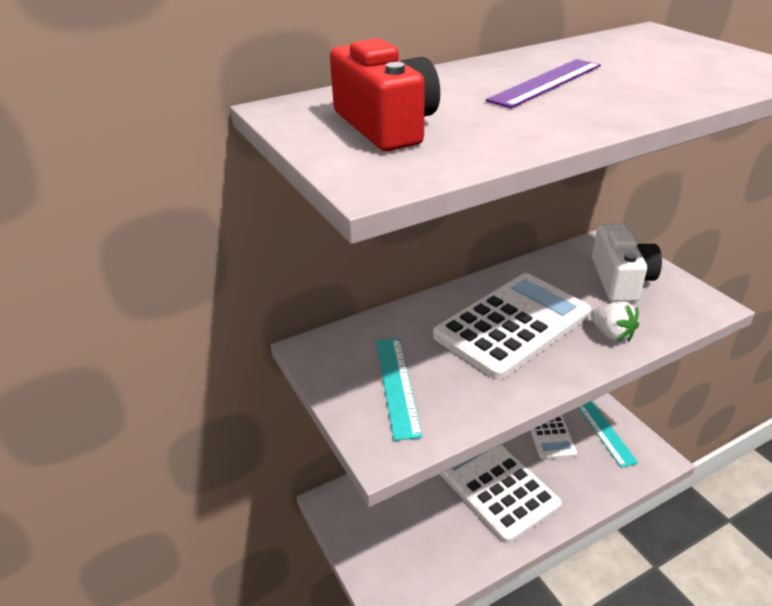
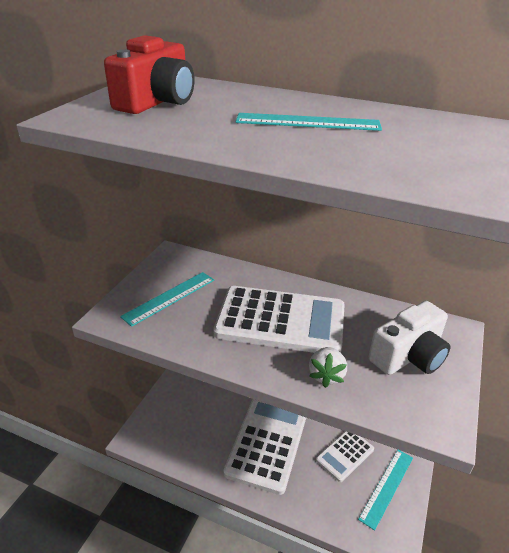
camera: 50 degrees right, 0 degrees up
purple ruler [486,59,601,108] -> turquoise ruler [235,113,382,131]

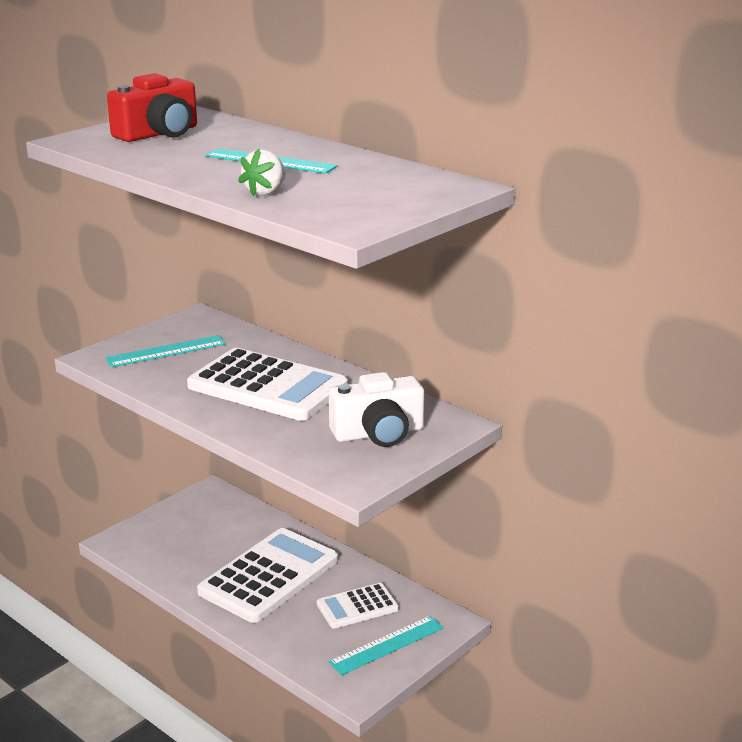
camera: 20 degrees right, 10 degrees down
white strawberry [309,347,347,388] -> white strawberry moved to [238,149,286,197]

